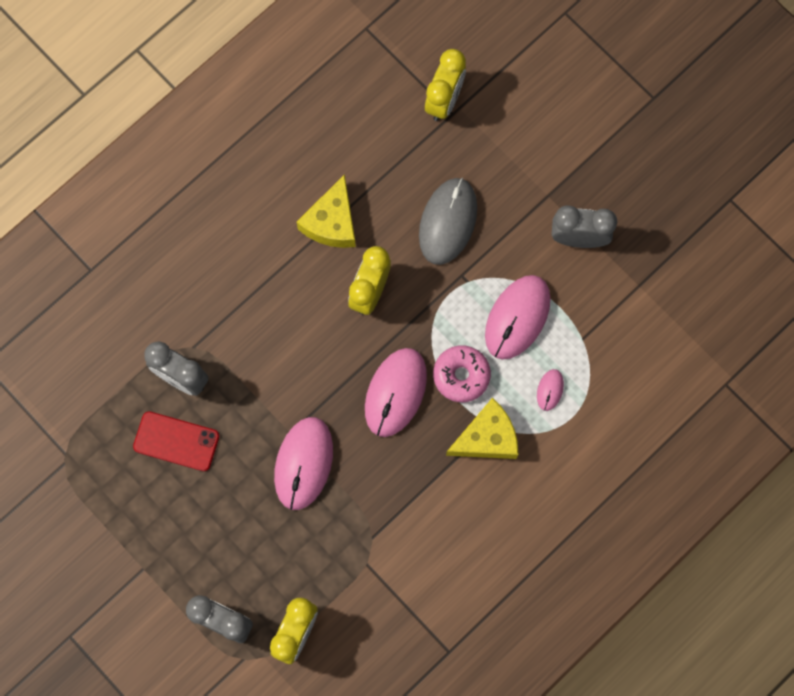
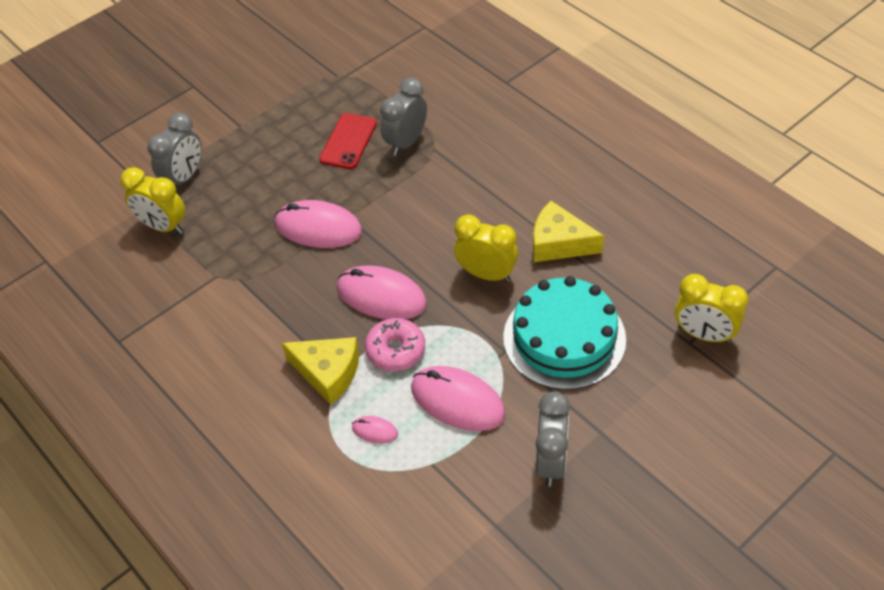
camera: 95 degrees right, 25 degrees down
grey mouse [419,178,477,265] -> turquoise cake [503,276,626,390]
yellow cheese [446,398,518,459] -> yellow cheese turned 45 degrees counterclockwise [282,337,359,405]

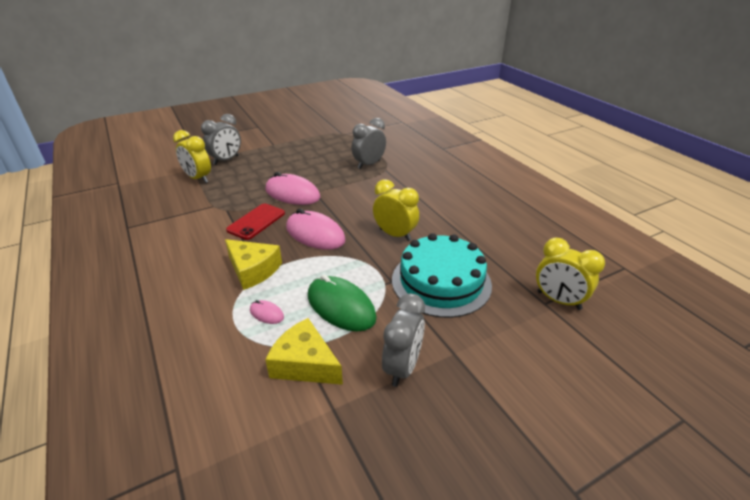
camera: 10 degrees right, 15 degrees down
red phone [319,113,377,169] -> red phone moved to [226,203,285,240]
pink donut [365,318,425,371] -> none
pink mouse [411,366,505,431] -> green mouse [308,275,377,332]
yellow cheese [533,201,604,262] -> yellow cheese moved to [265,318,343,385]

